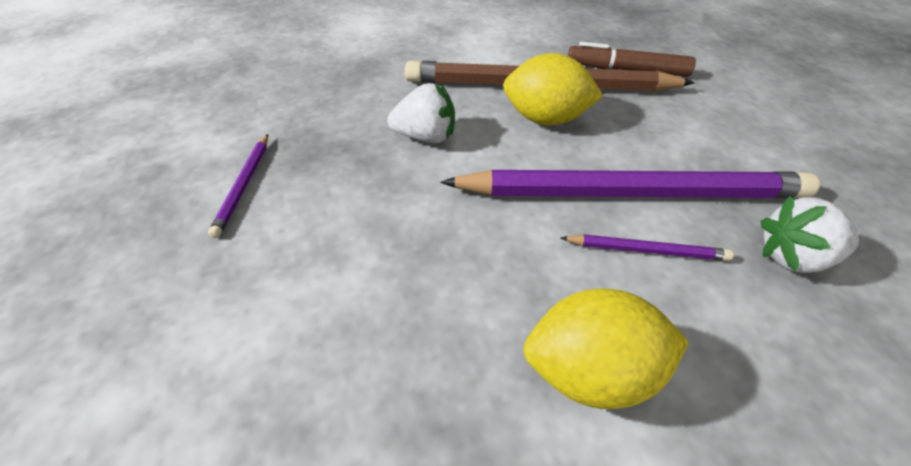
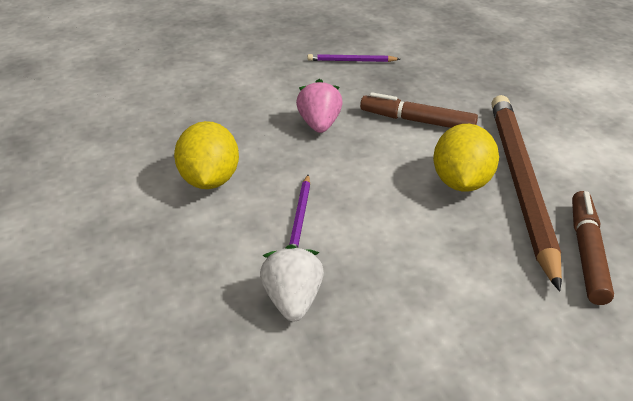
camera: 90 degrees right, 10 degrees down
white strawberry [387,83,455,143] -> brown marker [360,92,478,128]
purple pencil [440,170,820,198] -> none
none -> pink strawberry [296,79,343,133]

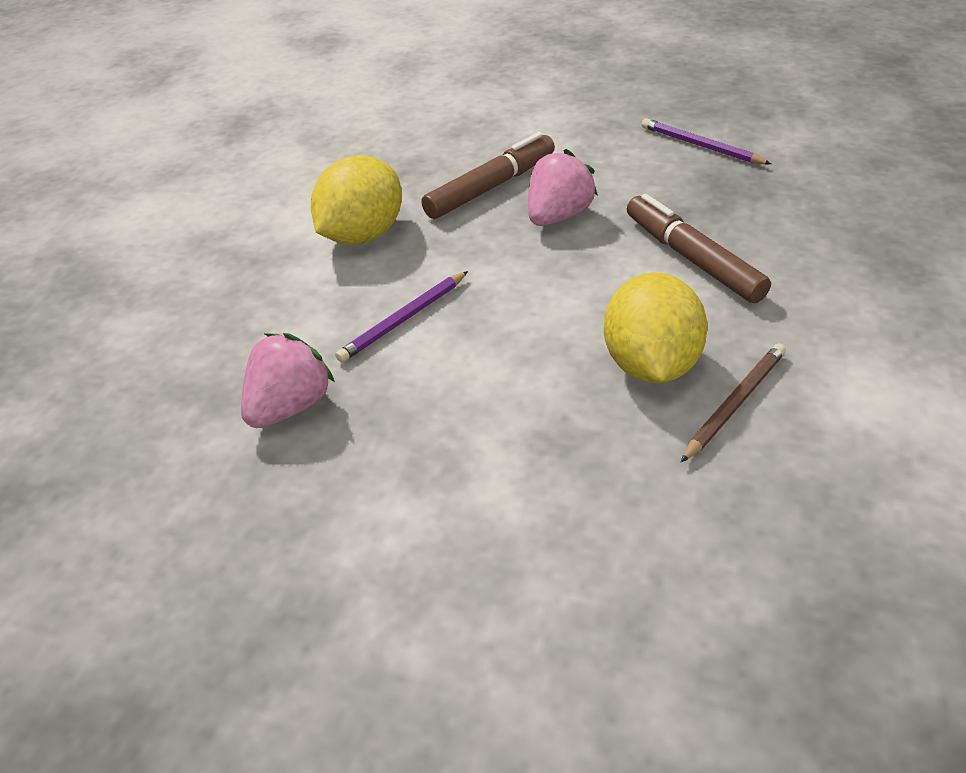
camera: 40 degrees right, 5 degrees up
white strawberry [260,245,324,321] -> pink strawberry [241,333,335,428]
yellow lemon [433,124,499,192] -> yellow lemon turned 45 degrees counterclockwise [604,272,708,383]
brown pencil [491,95,562,291] -> brown pencil [681,343,786,462], size x0.41
brown marker [572,191,614,305] -> brown marker moved to [421,132,555,219]

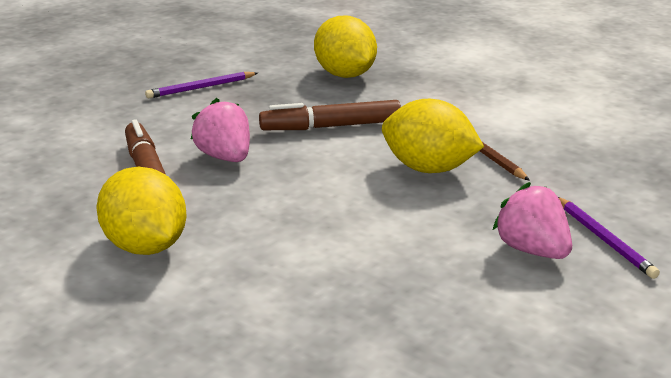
camera: 70 degrees left, 15 degrees down
pink strawberry [241,333,335,428] -> pink strawberry moved to [493,182,572,259]
purple pencil [335,271,468,363] -> purple pencil moved to [558,197,660,279]
none -> yellow lemon [314,16,377,78]

